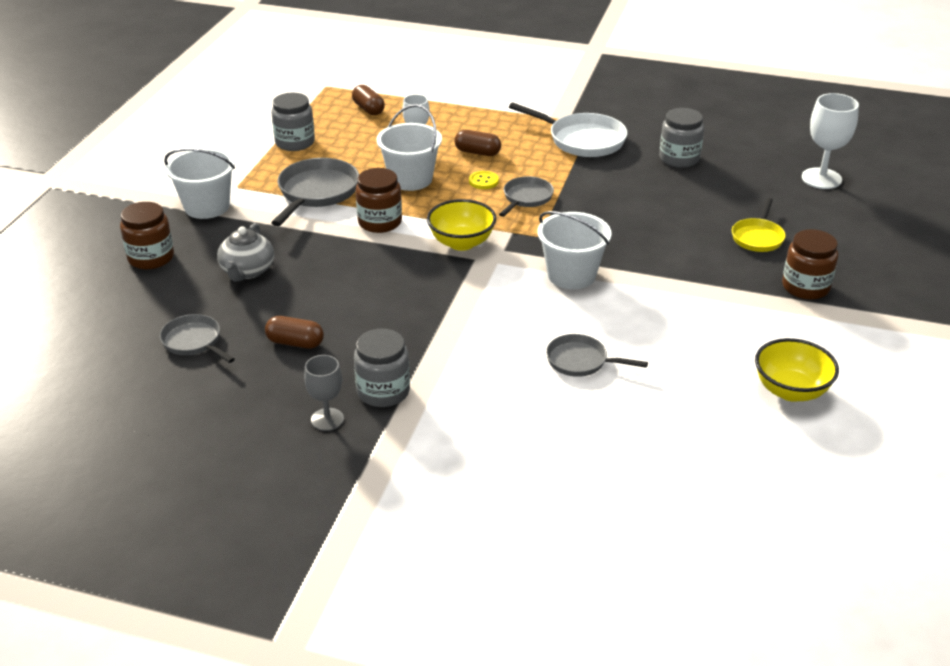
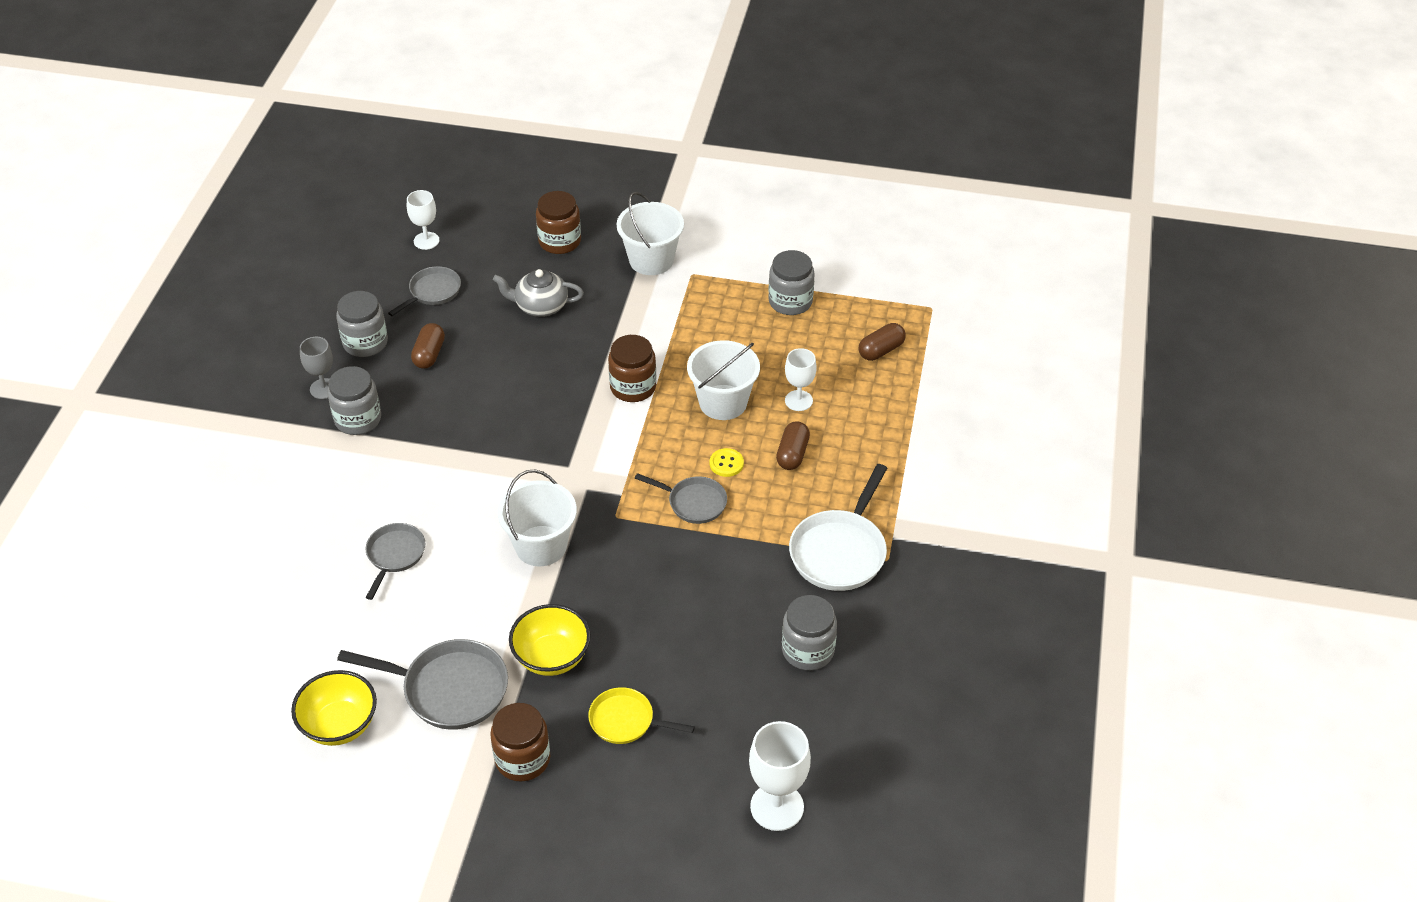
camera: 85 degrees right, 10 degrees up
grey pan [271,158,359,226] -> grey pan moved to [337,639,508,730]
yellow bowl [427,199,496,251] -> yellow bowl moved to [509,604,591,676]
none -> grey jar [336,291,388,357]
none -> white goblet [407,190,440,250]

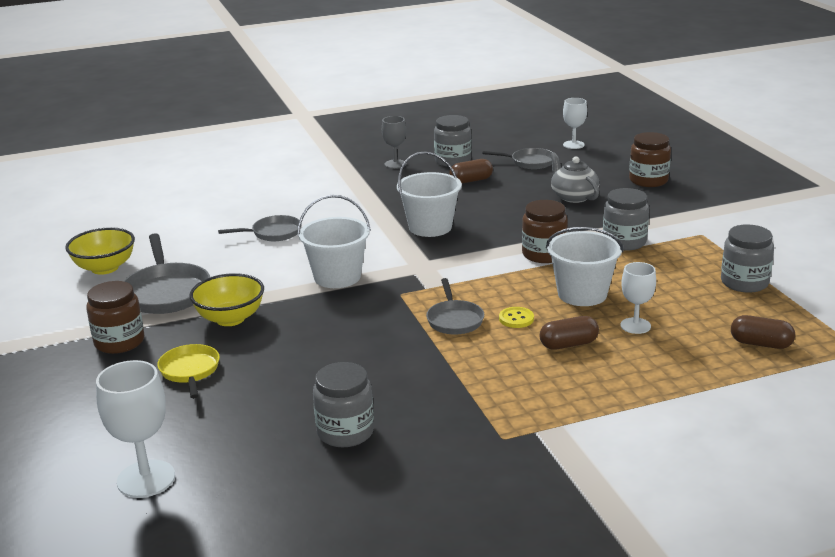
camera: 60 degrees right, 20 degrees down
grey jar [328,366,381,435] -> grey jar moved to [603,188,649,251]
white bucket [617,192,684,275] -> white bucket moved to [397,151,462,237]
white pan [789,464,887,591] -> none

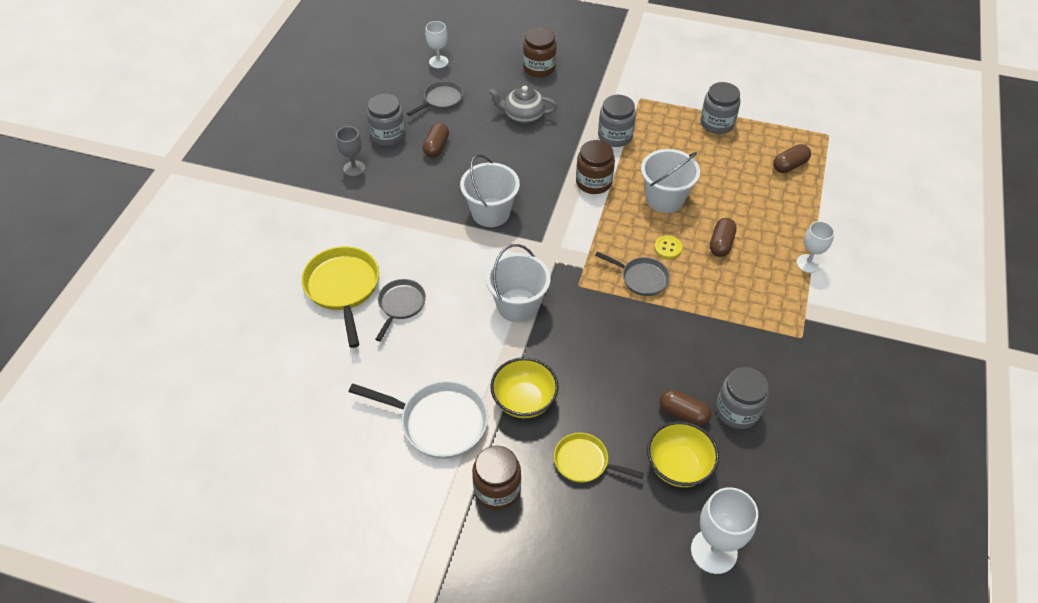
camera: 55 degrees left, 25 degrees up
yellow bowl [65,227,135,275] -> yellow bowl moved to [647,421,719,487]
grey pan [124,233,210,314] -> white pan [349,381,488,459]
white goblet [620,262,656,334] -> white goblet moved to [796,221,835,273]
none -> yellow pan [301,246,379,348]
none -> brown capsule [660,390,711,426]

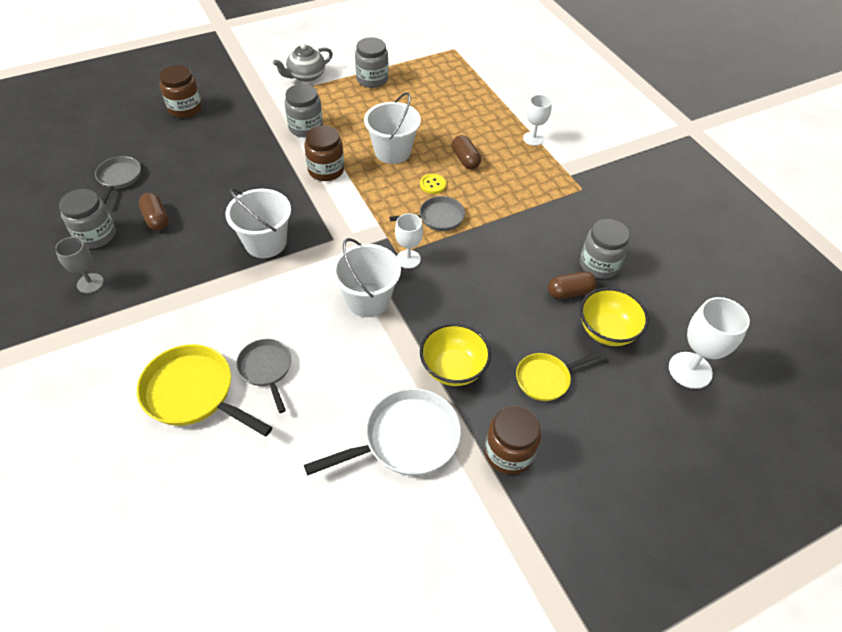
camera: 45 degrees left, 0 degrees up
white goblet [425,21,448,68] -> white goblet moved to [395,213,423,269]
grey teapot [488,86,558,124] -> grey teapot moved to [273,43,333,82]
brown capsule [773,144,811,173] -> none

